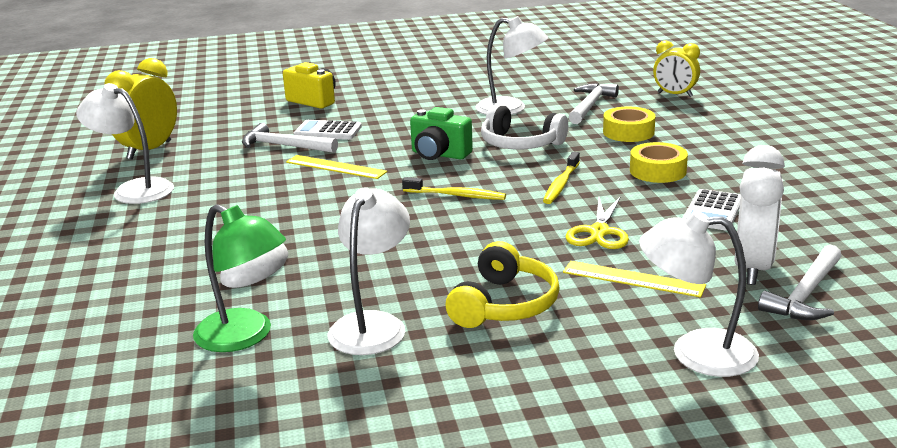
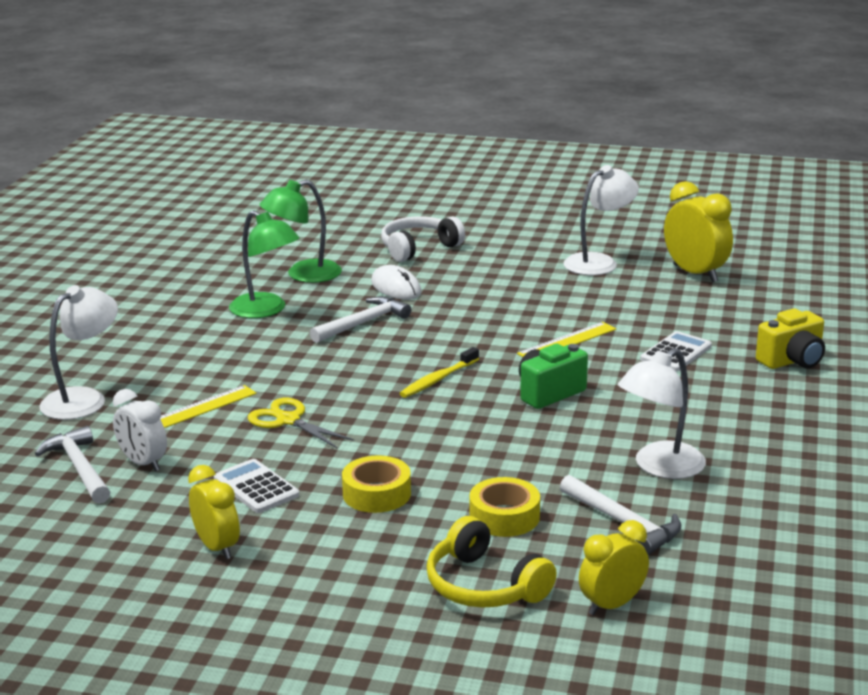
camera: 115 degrees right, 0 degrees up
white hammer [242,123,338,153] -> white hammer moved to [310,296,411,343]
white lamp [328,187,410,355] -> green lamp [229,210,300,318]
yellow headphones [446,241,560,328] -> yellow headphones moved to [427,516,557,608]
white headphones [481,104,568,149] -> white headphones moved to [381,216,465,262]
yellow toothbrush [543,152,580,204] -> none
white clock [734,145,785,285] -> white clock [113,389,167,471], size x0.66
none -> yellow clock [188,465,240,559]

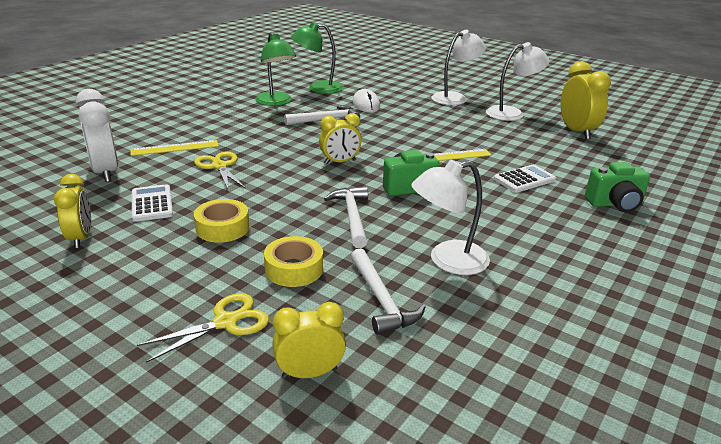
camera: 20 degrees right, 5 degrees up
white hammer [35,426,111,504] -> white hammer moved to [324,186,368,248]
white lamp [39,285,118,420] -> white lamp moved to [431,30,486,105]
white clock [113,389,167,471] -> white clock [76,89,118,182], size x1.51
white headphones [381,216,465,262] -> none
yellow toothbrush [399,347,479,398] -> yellow clock [319,113,362,164]
yellow headphones [427,516,557,608] -> yellow scissors [137,293,269,363]
yellow camera [756,308,825,369] -> green camera [585,162,650,212]

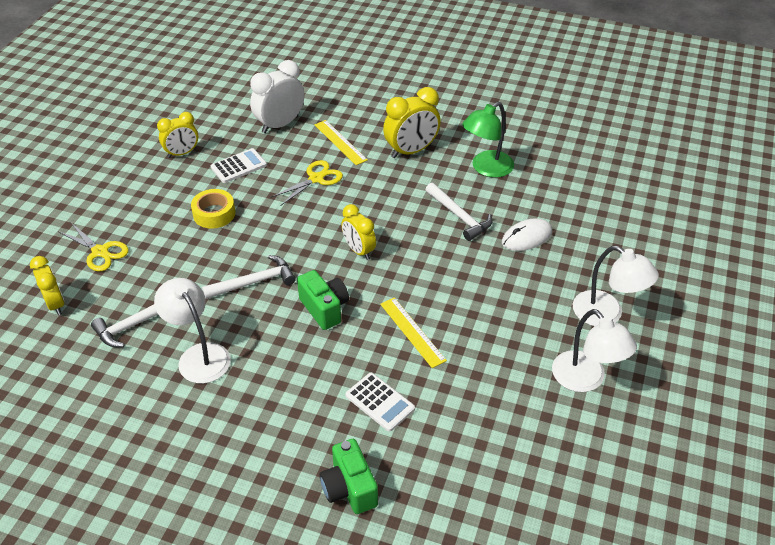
camera: 75 degrees right, 15 degrees up
yellow tape [264,236,323,287] -> none
green lamp [291,22,343,94] -> none
yellow clock [561,61,611,139] -> yellow clock moved to [383,87,441,158]

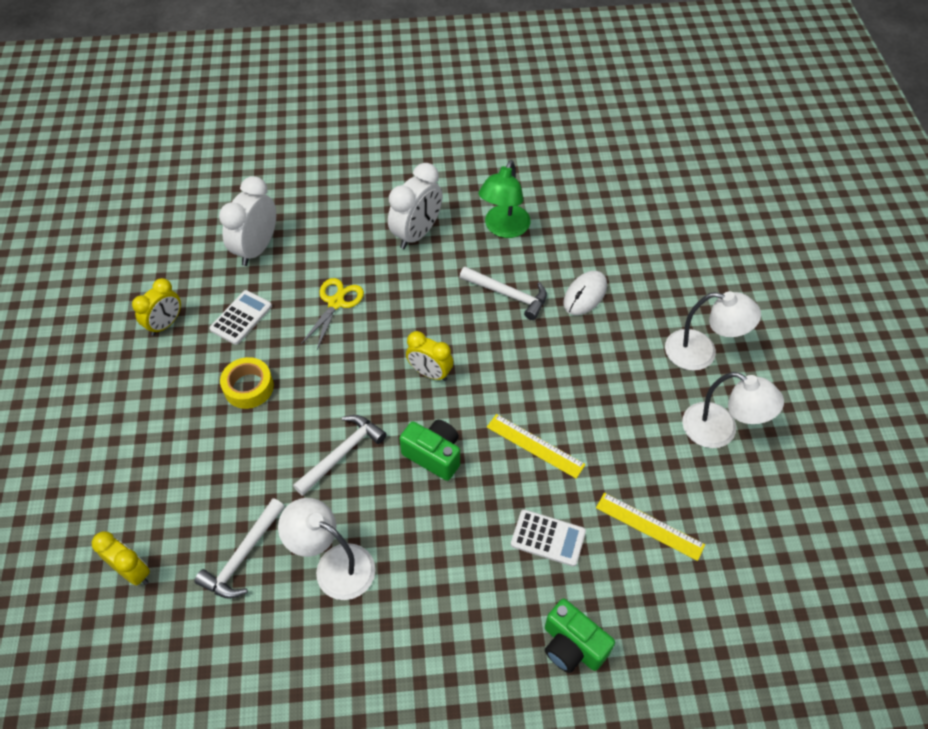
camera: 25 degrees left, 10 degrees up
yellow scissors [58,223,129,271] -> none
yellow ruler [314,120,368,165] -> yellow ruler moved to [596,493,705,561]
yellow clock [383,87,441,158] -> white clock [388,163,443,249]

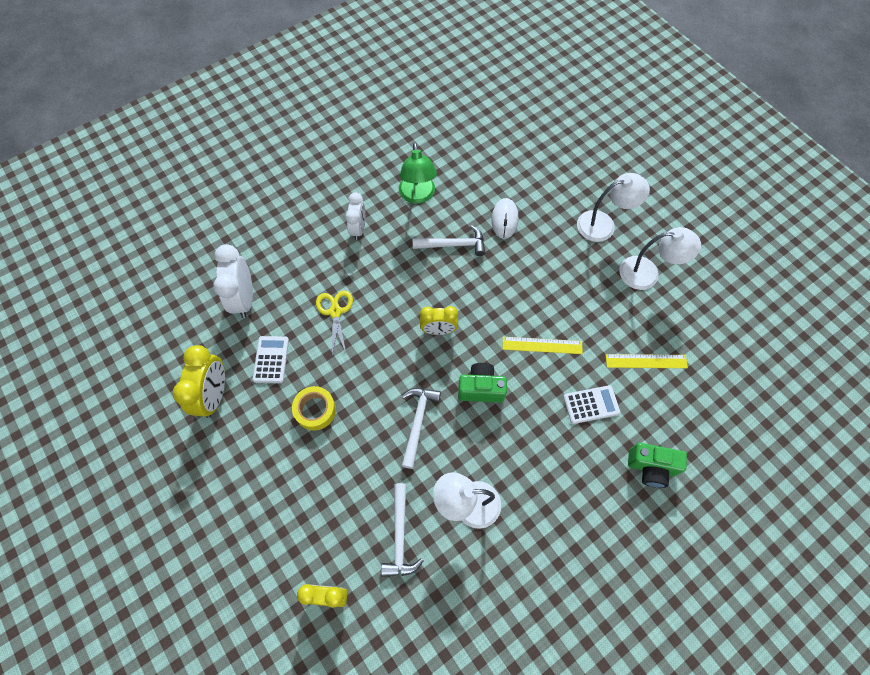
camera: 30 degrees left, 10 degrees up
yellow clock [132,278,181,336] -> yellow clock [172,345,225,418], size x1.51
white clock [388,163,443,249] -> white clock [345,192,366,240], size x0.66

